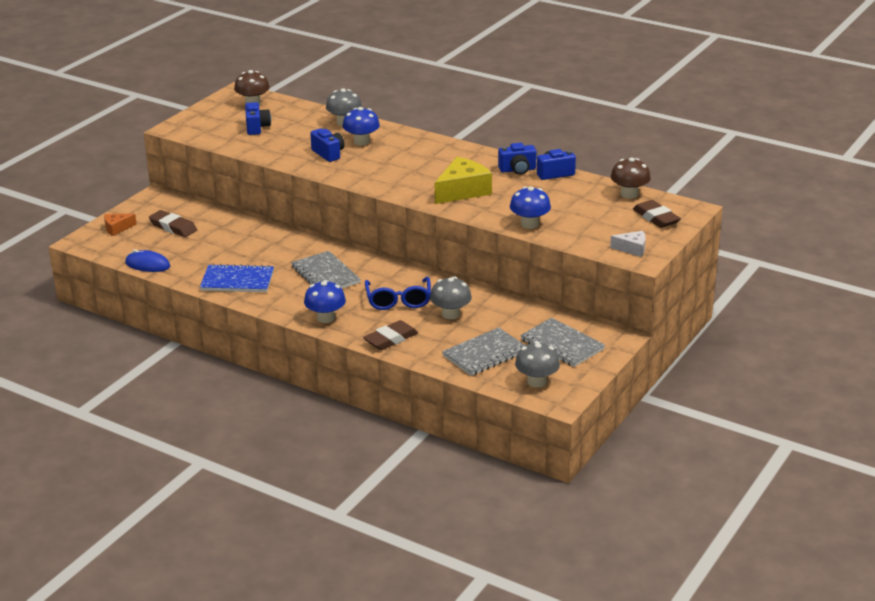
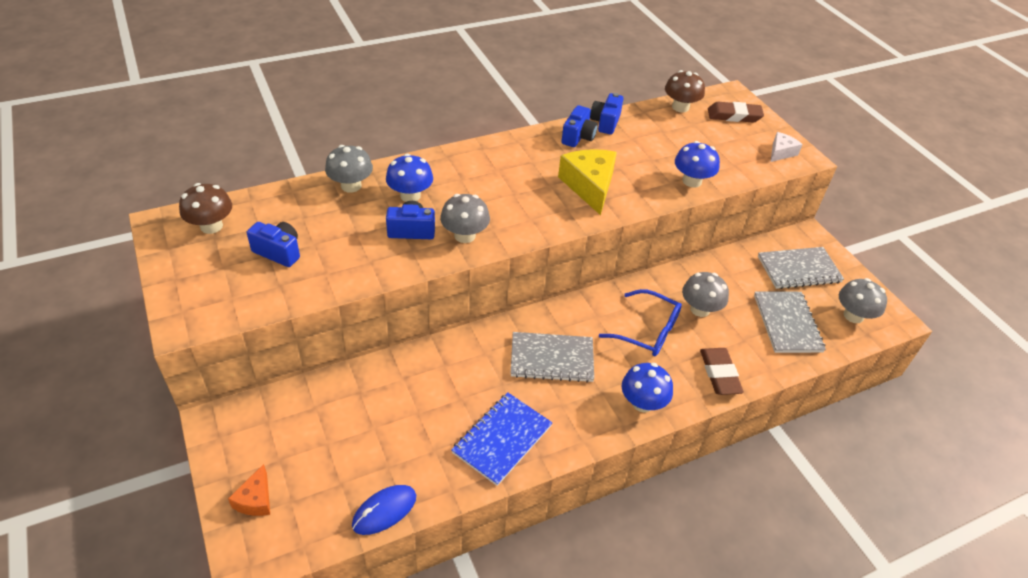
camera: 60 degrees left, 15 degrees up
brown eraser [149,210,197,237] -> none
none -> grey mushroom [440,194,490,243]

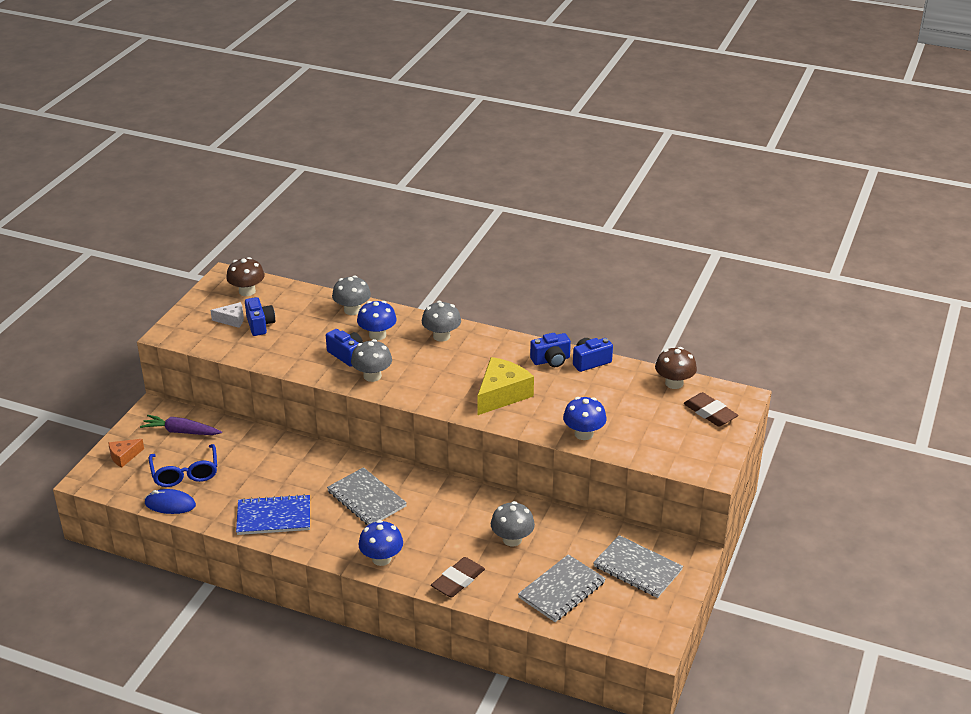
camera: 50 degrees right, 10 degrees down
blue glasses [599,289,682,356] -> blue glasses moved to [149,444,217,487]
white cheese [771,132,803,162] -> white cheese moved to [210,302,244,328]
grey mushroom [839,278,887,323] -> grey mushroom moved to [422,301,461,342]
none -> purple carrot [140,415,222,435]

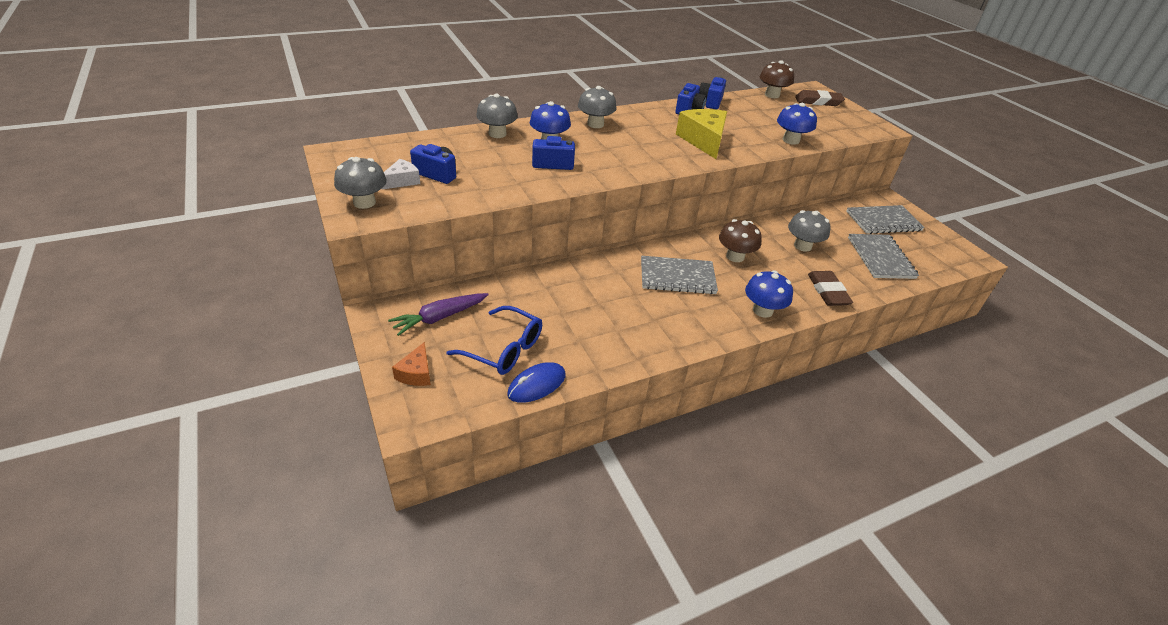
camera: 50 degrees left, 5 degrees up
brown mushroom [226,257,265,296] -> brown mushroom moved to [719,219,762,262]
blue notebook [236,494,310,535] -> none
grey mushroom [351,339,392,382] -> grey mushroom moved to [334,157,387,209]

